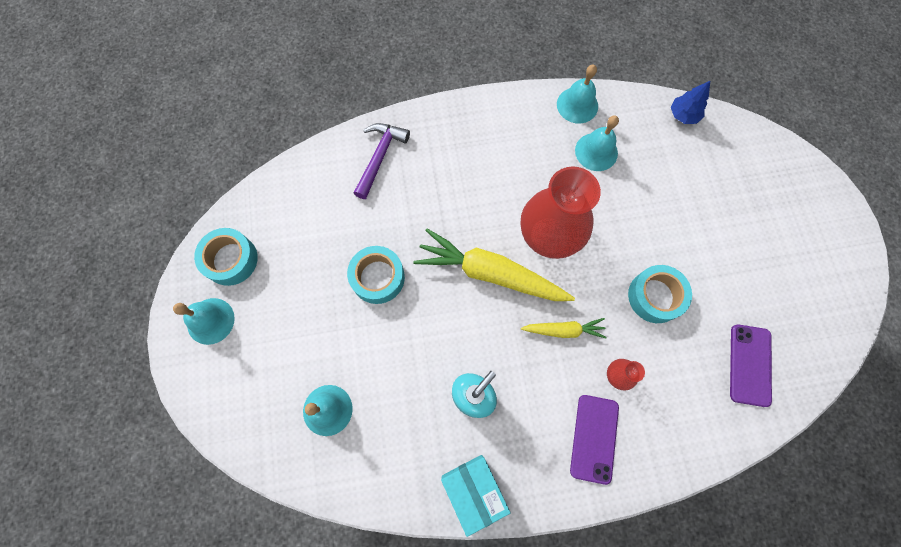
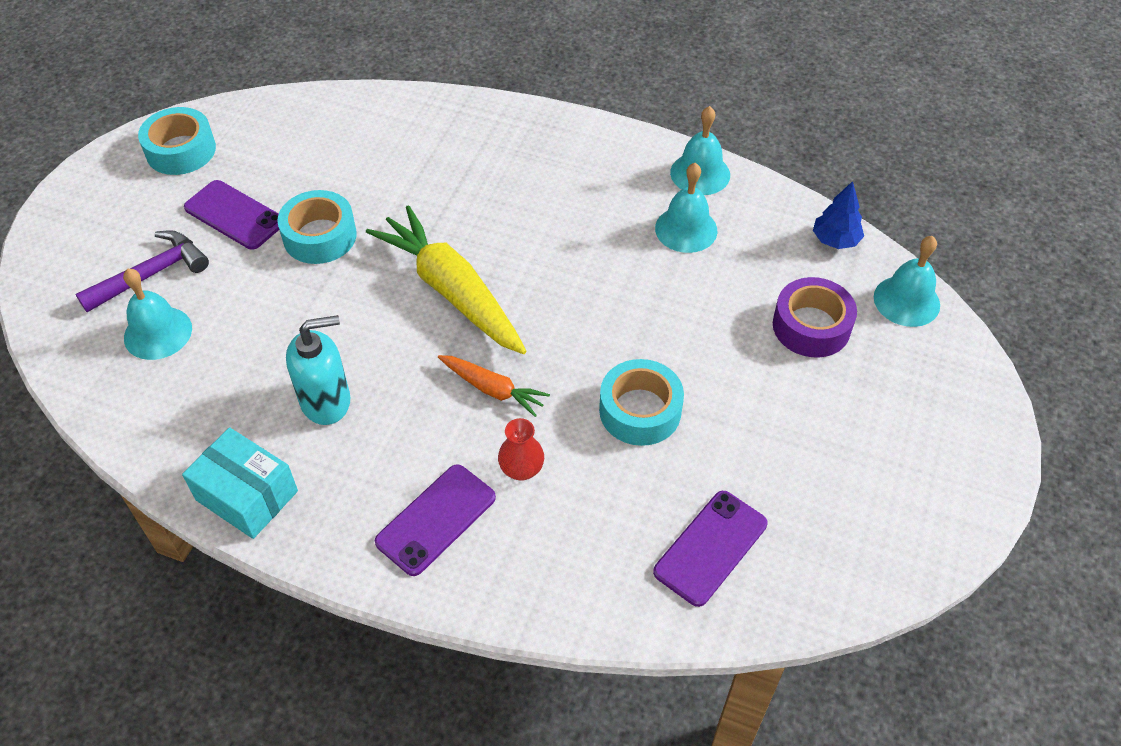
camera: 30 degrees right, 20 degrees down
turquoise bell [173,298,235,345] -> turquoise bell moved to [874,236,940,327]
purple hammer [354,123,410,199] -> purple hammer moved to [75,230,209,312]
turquoise box [441,455,510,537] -> turquoise box turned 60 degrees counterclockwise [182,428,298,539]
red vase [521,166,601,259] -> none
yellow carrot [521,318,607,338] -> orange carrot [438,355,550,417]
none -> purple phone [184,180,279,250]
none -> purple tape [773,277,857,357]

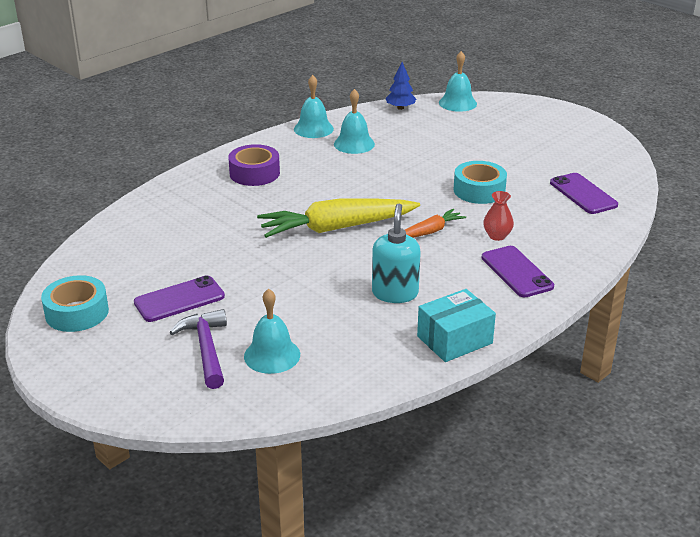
camera: 65 degrees left, 20 degrees down
turquoise tape [277,190,356,264] -> none
purple tape [773,277,857,357] -> purple tape moved to [228,144,280,186]

